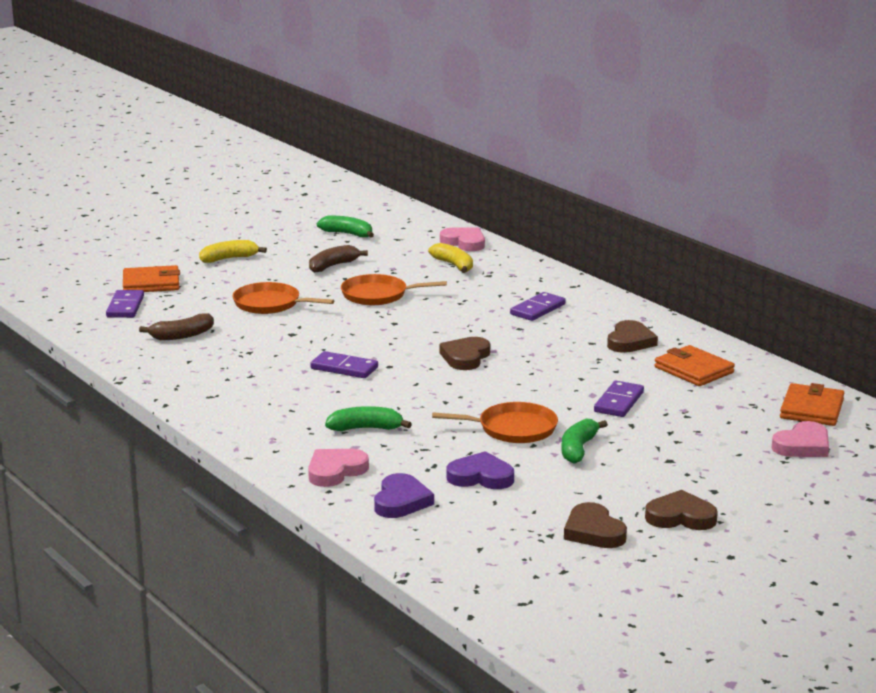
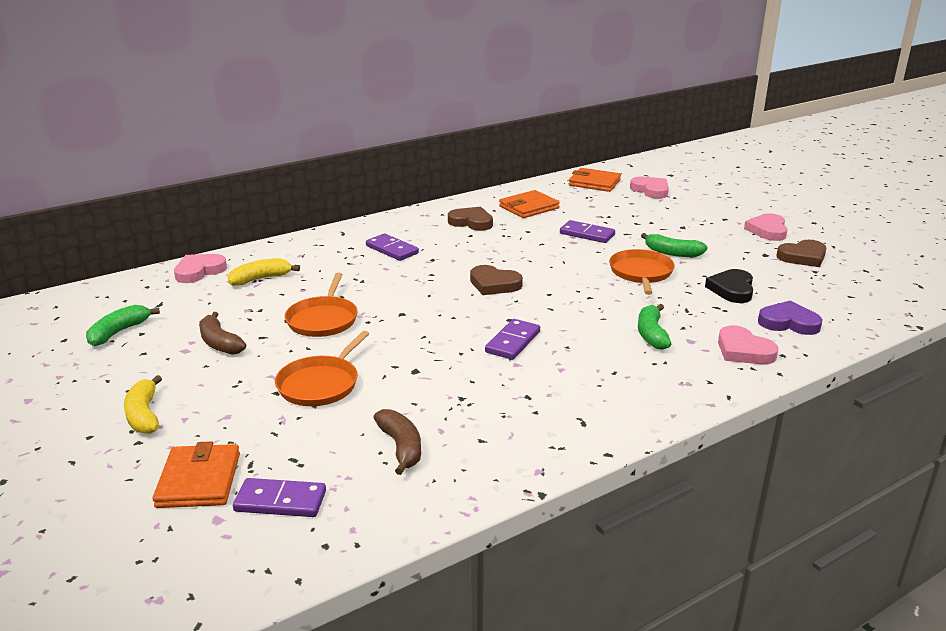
camera: 85 degrees left, 5 degrees up
purple heart [447,451,514,489] -> black heart [705,269,753,303]
brown heart [645,490,718,530] -> pink heart [744,213,787,241]

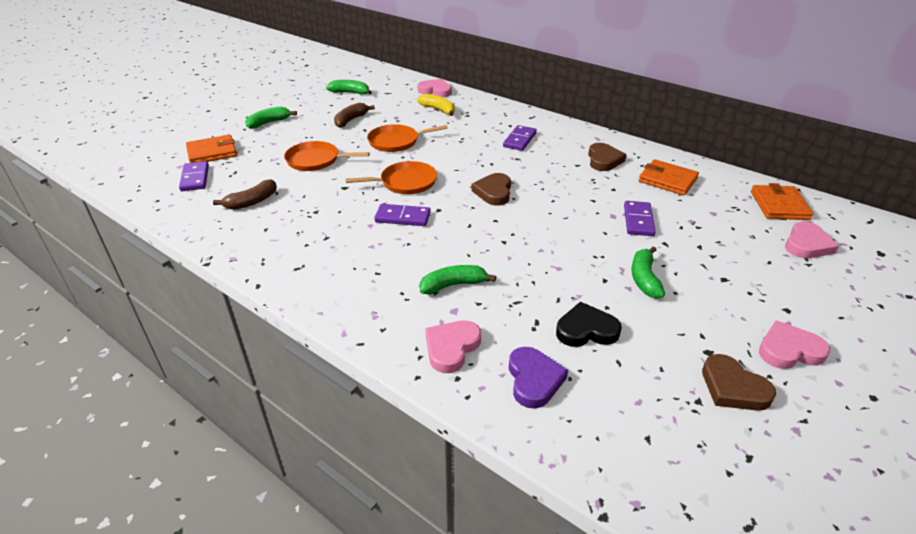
camera: 70 degrees right, 10 degrees up
yellow banana [124,375,162,434] -> green banana [245,107,297,129]
orange pan [609,249,675,295] -> orange pan moved to [346,161,437,194]

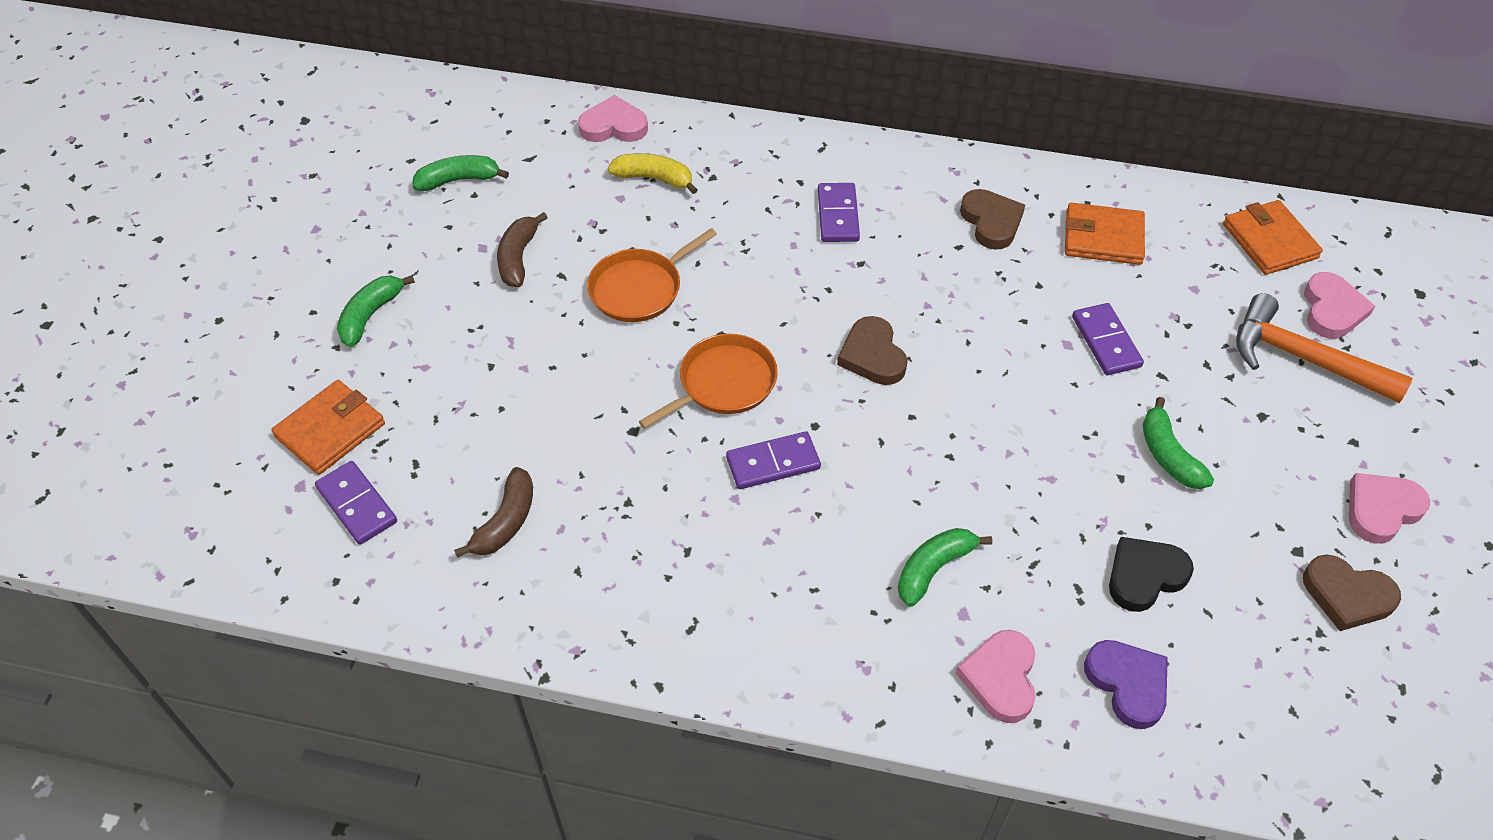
camera: 25 degrees left, 15 degrees up
orange pan [284,141,370,171] -> none
none -> orange hammer [1236,293,1413,403]

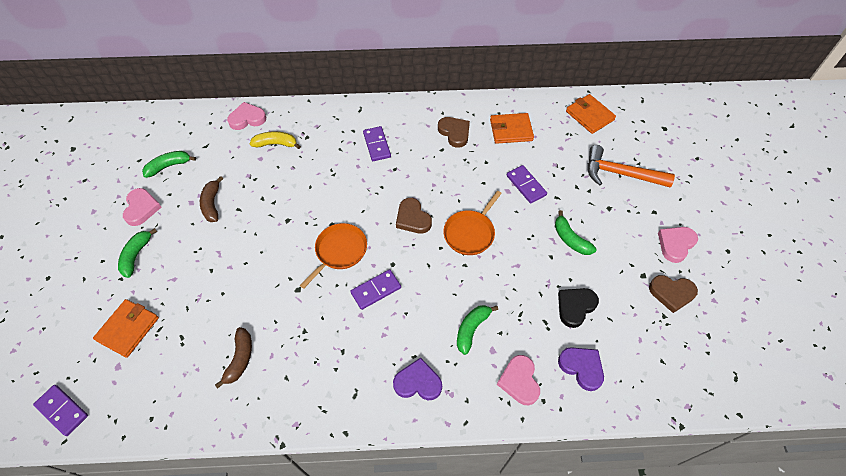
camera: 15 degrees left, 5 degrees up
purple domino [315,461,397,545] -> purple domino moved to [33,385,88,436]
orange pan [587,228,717,322] -> orange pan moved to [443,191,502,255]
pink heart [1304,272,1375,339] -> pink heart moved to [123,188,161,226]
none -> purple heart [393,358,442,400]

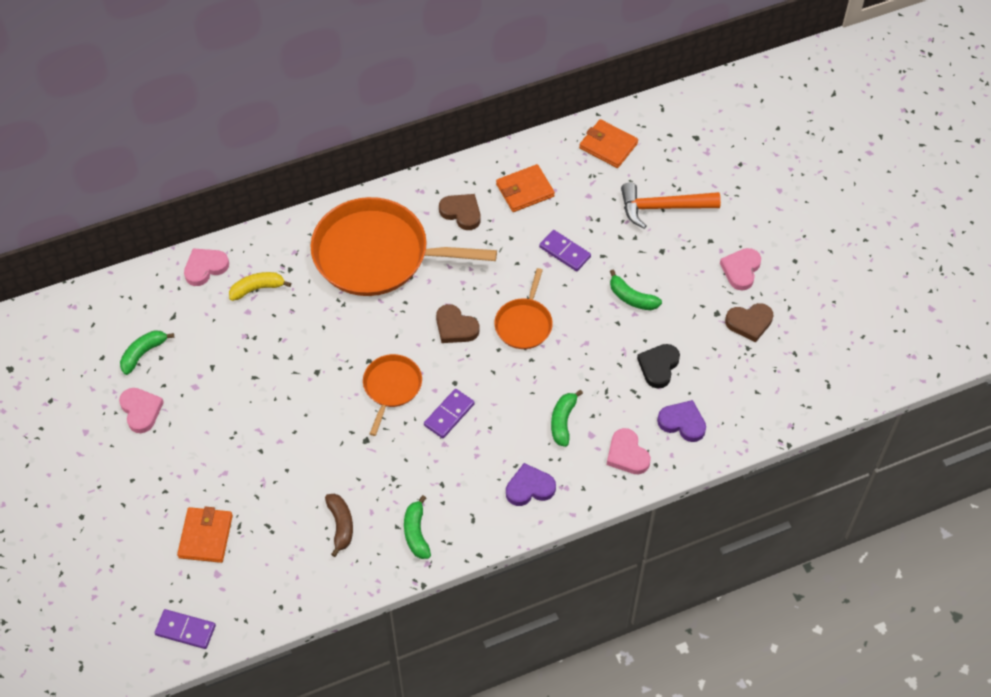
camera: 20 degrees left, 0 degrees up
green banana [118,228,157,278] -> green banana moved to [404,495,431,559]
brown banana [200,176,223,222] -> none
purple domino [363,126,391,161] -> orange pan [311,197,497,296]

